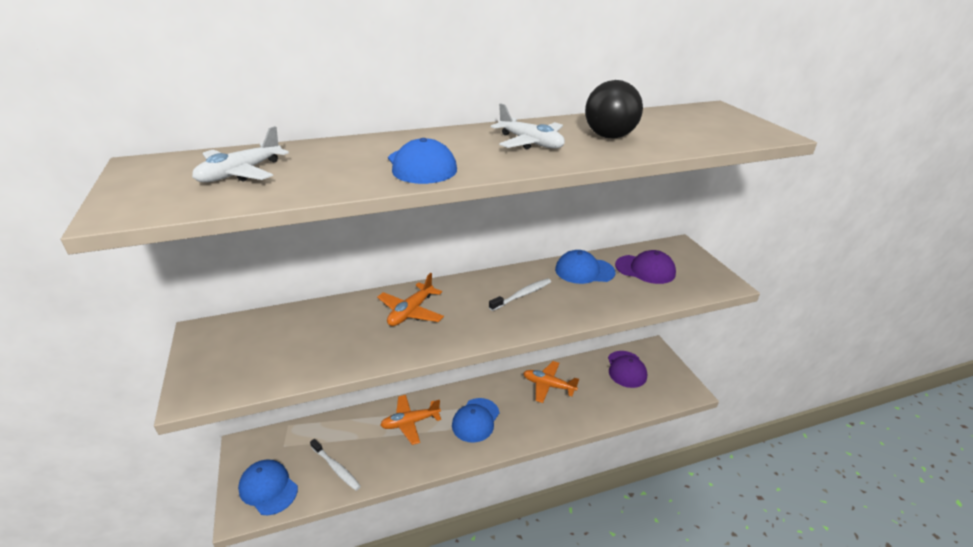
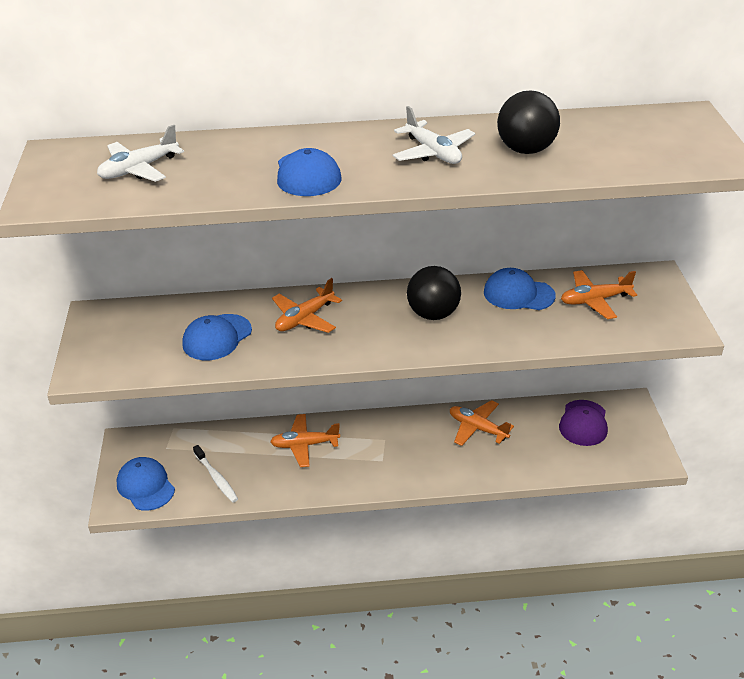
camera: 15 degrees right, 5 degrees up
blue cap [452,398,500,443] -> blue cap moved to [182,314,252,360]
white toothbrush [489,278,551,311] -> black ball [407,266,461,320]
purple cap [615,250,676,284] -> orange plane [561,270,637,319]

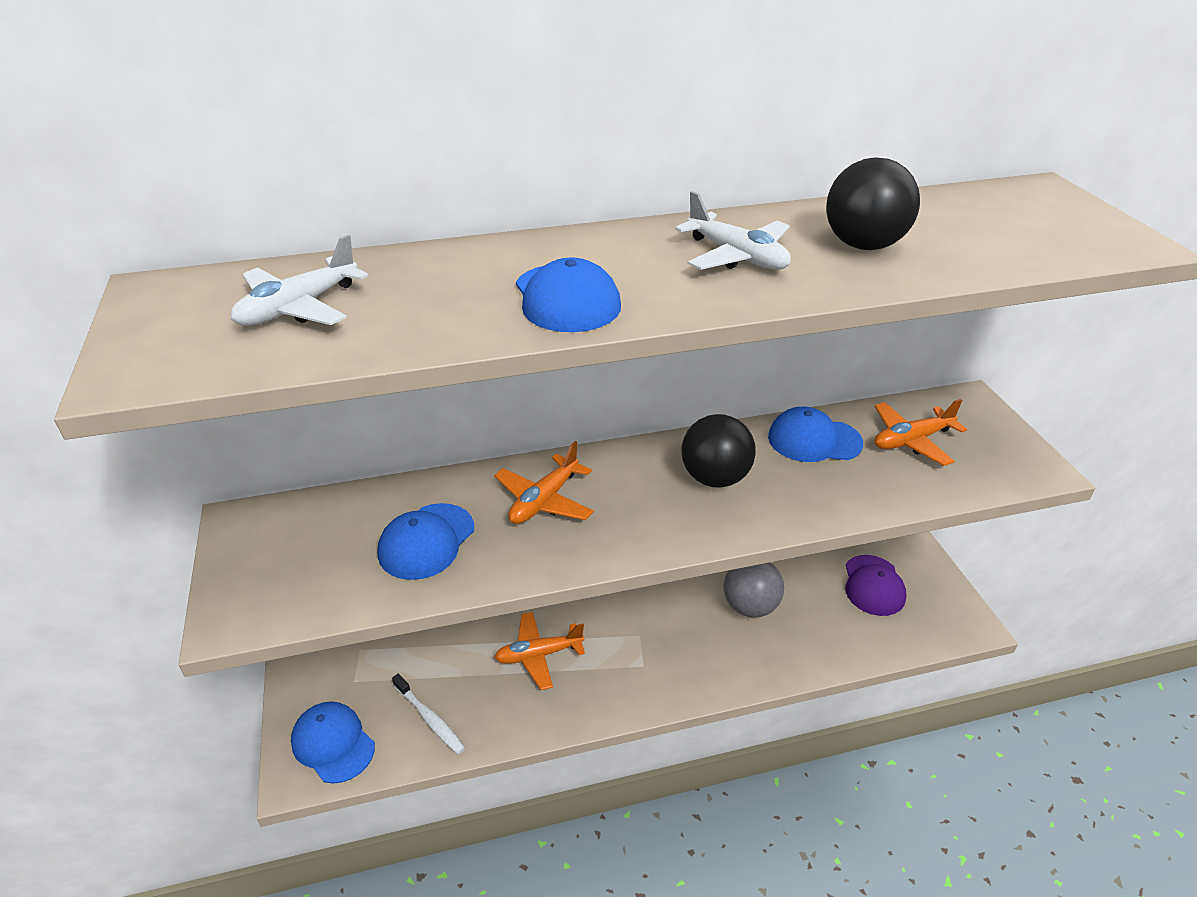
camera: 10 degrees left, 0 degrees up
orange plane [450,400,514,446] -> grey ball [724,562,784,618]

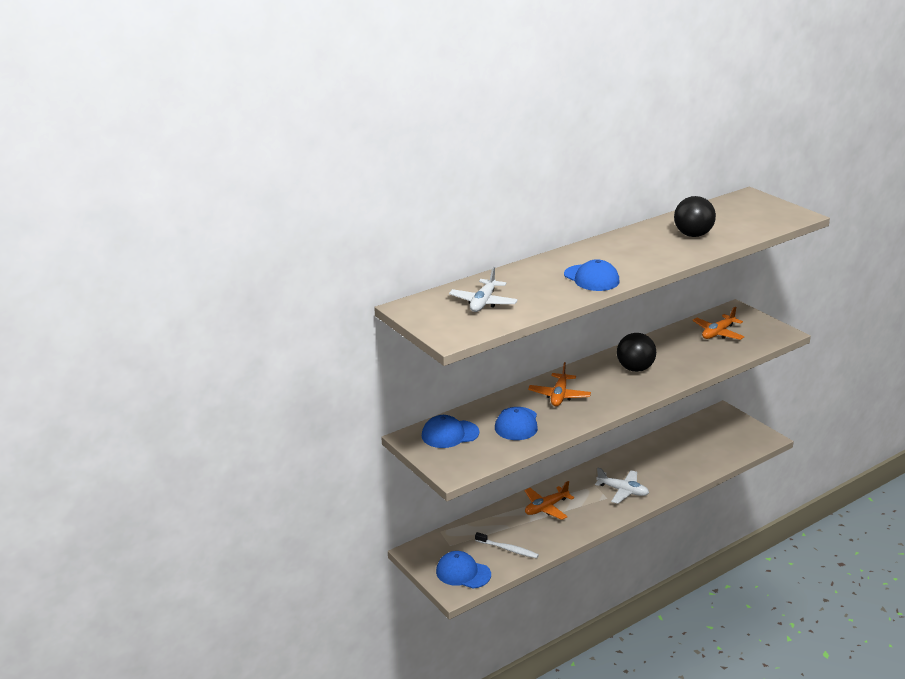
camera: 20 degrees left, 10 degrees down
white plane [675,191,791,270] -> white plane moved to [595,468,649,504]
grey ball [724,562,784,618] -> none
blue cap [768,407,863,462] -> blue cap moved to [422,415,479,448]
purple cap [845,555,907,616] -> none

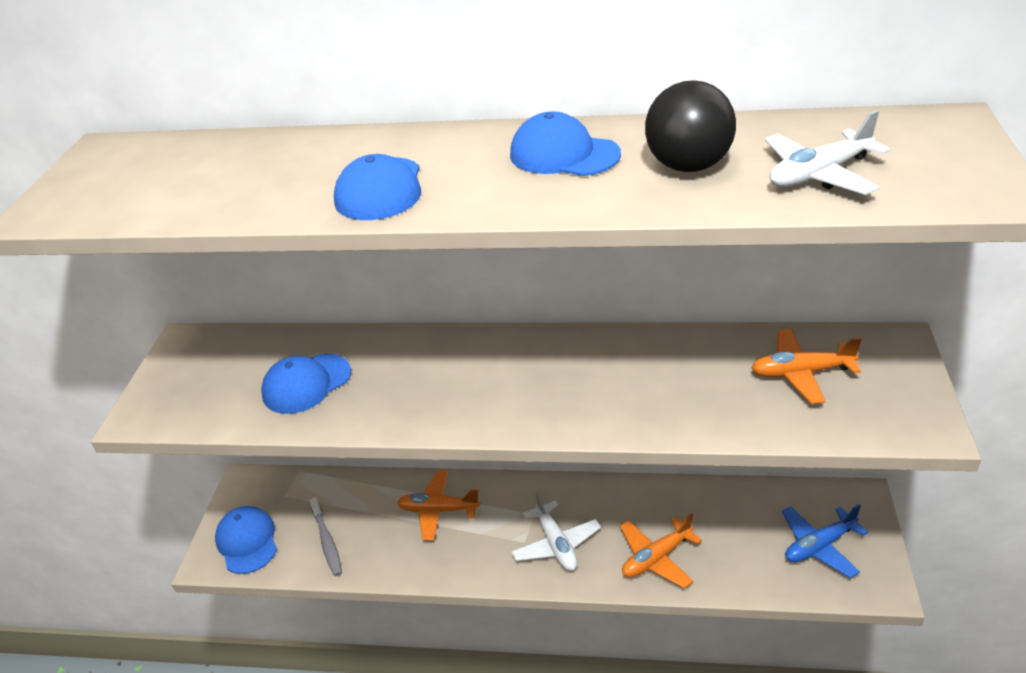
camera: 45 degrees right, 10 degrees up
blue cap [422,415,479,448] -> blue cap moved to [510,111,621,176]
white plane [449,267,518,312] -> white plane moved to [765,110,890,195]
white toothbrush [475,532,539,558] -> grey toothbrush [309,497,342,576]
orange plane [528,362,591,406] -> orange plane moved to [620,513,702,589]
black ball [617,333,656,372] -> none
none -> blue plane [782,504,868,578]

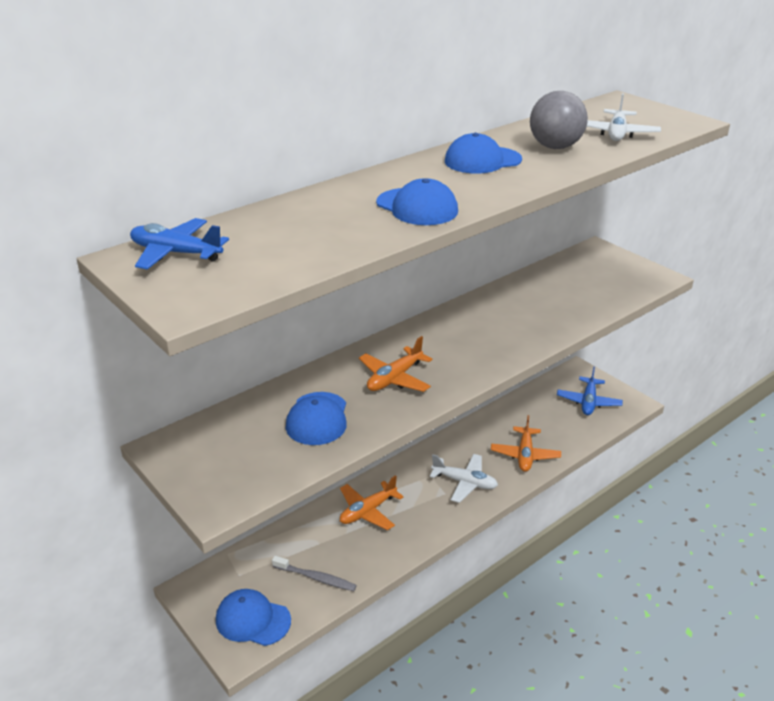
camera: 50 degrees left, 5 degrees down
black ball [645,80,736,172] -> grey ball [530,91,588,149]
orange plane [751,329,862,404] -> orange plane moved to [359,336,433,392]
none -> blue plane [130,218,229,270]

